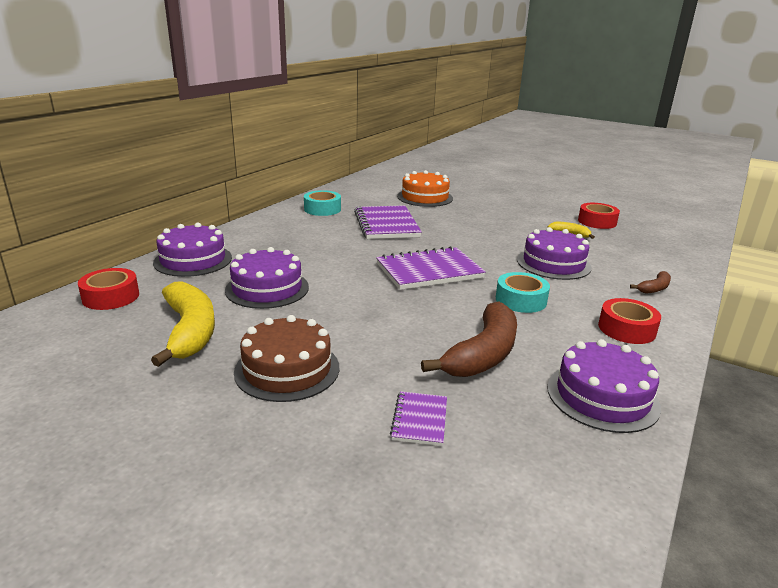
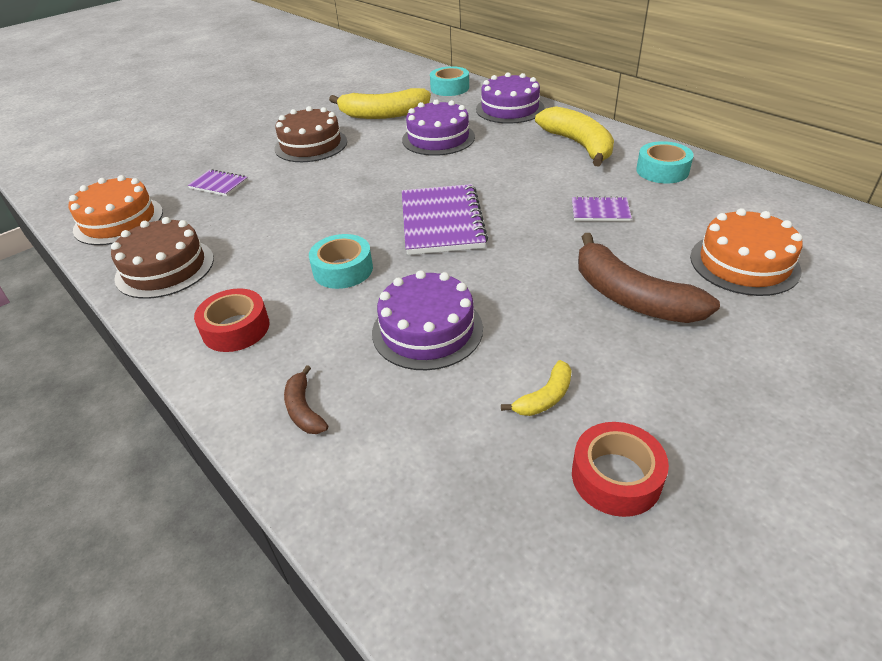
camera: 110 degrees right, 15 degrees up
red tape [78,268,139,310] -> turquoise tape [430,66,469,96]
purple notebook [354,205,422,239] -> purple notebook [572,196,632,221], size x0.51
brown banana [421,301,517,377] -> brown banana moved to [578,233,720,323]
purple cake [547,339,661,433] -> brown cake [111,217,214,299]
none -> orange cake [68,175,163,245]
none -> yellow banana [535,106,614,166]

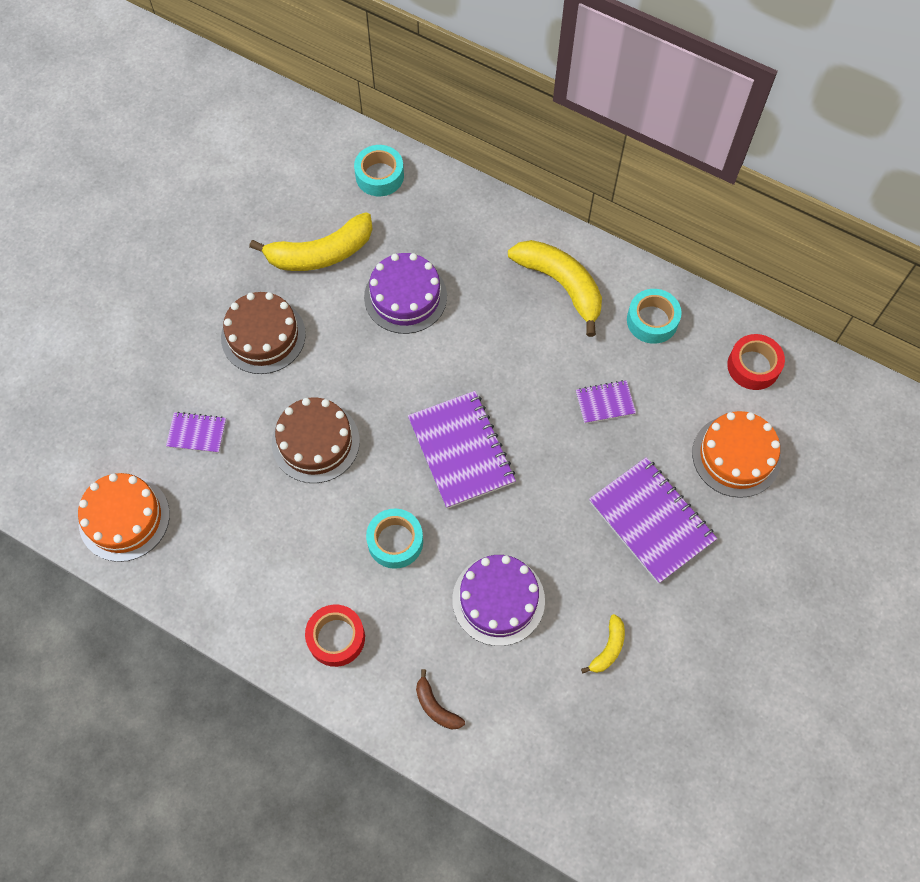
camera: 20 degrees left, 25 degrees up
brown cake [111,217,214,299] -> brown cake moved to [272,398,360,483]
purple cake [476,72,545,124] -> none
red tape [572,422,669,517] -> red tape moved to [727,334,785,390]
brown banana [578,233,720,323] -> purple notebook [589,457,717,584]

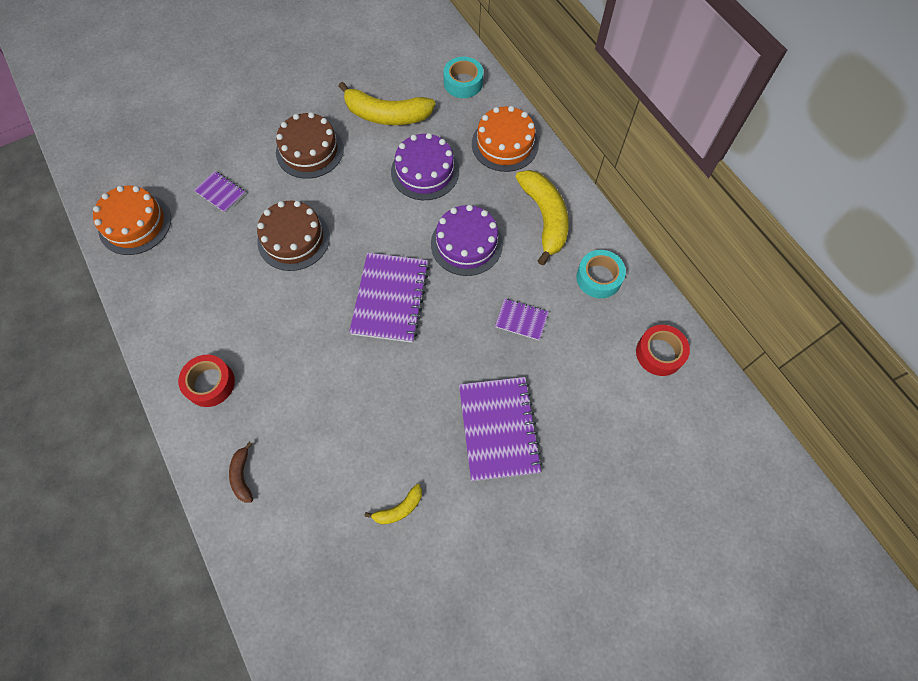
camera: 30 degrees right, 0 degrees up
turquoise tape [366,508,423,569] -> none
purple cake [452,555,545,646] -> purple cake moved to [431,205,503,276]
orange cake [692,411,781,498] -> orange cake moved to [472,106,539,172]

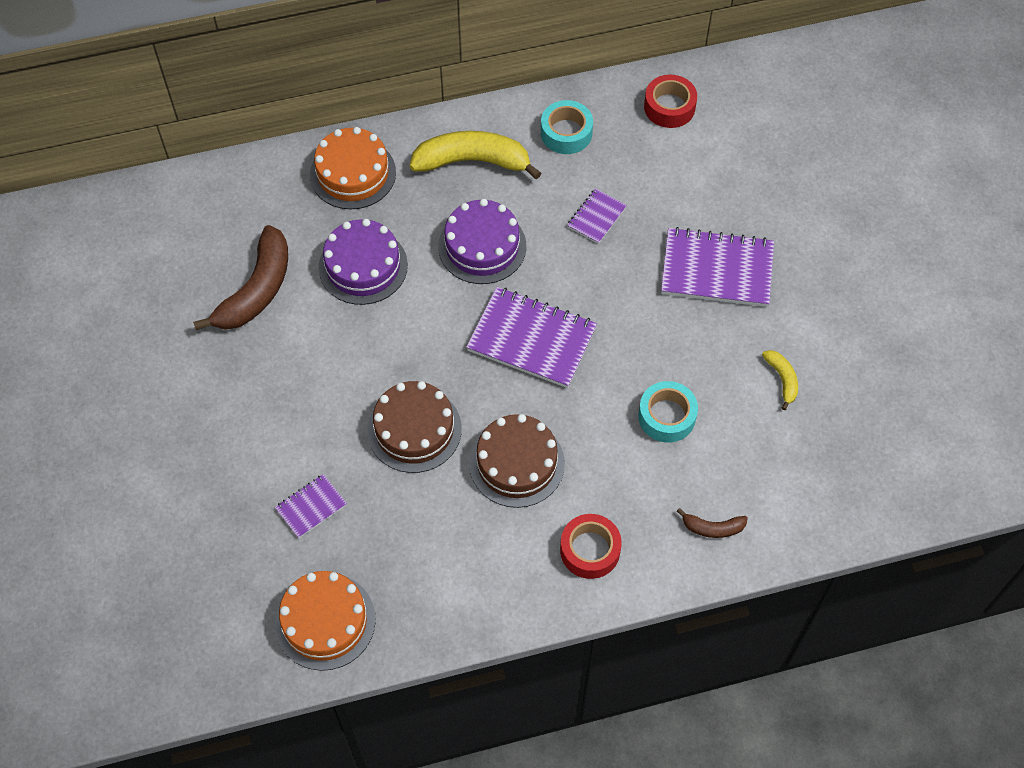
camera: 75 degrees left, 5 degrees down
brown cake [276,112,344,179] -> brown cake moved to [469,414,565,508]
yellow banana [339,81,435,125] -> brown banana [193,225,288,330]
turquoise tape [443,57,483,98] -> turquoise tape moved to [638,381,698,442]

